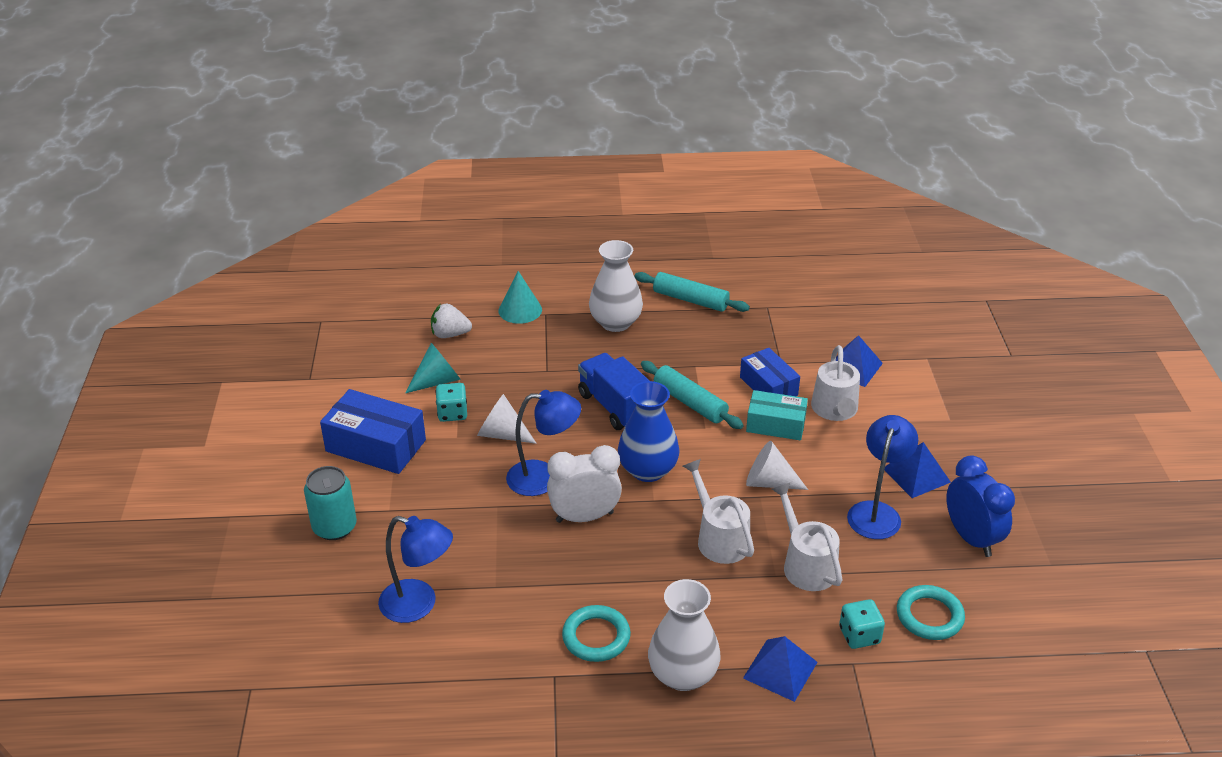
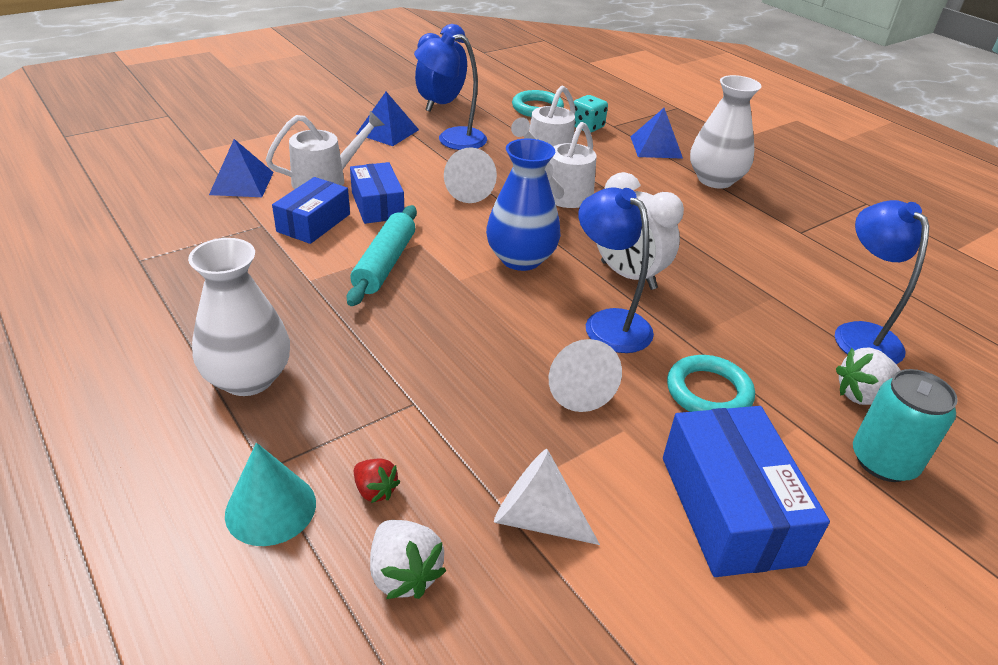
camera: 125 degrees left, 0 degrees up
turquoise cone [405,343,461,393] -> white cone [494,449,600,545]
turquoise dice [436,383,467,422] -> none
turquoise ring [562,605,631,662] -> turquoise ring moved to [667,355,755,412]
blue truck [578,353,649,430] -> none
turquoise rolling pin [634,272,750,312] -> none
turquoise box [746,390,808,440] -> blue box [350,162,404,224]
none -> red strawberry [354,458,400,503]
none -> white strawberry [836,347,901,405]

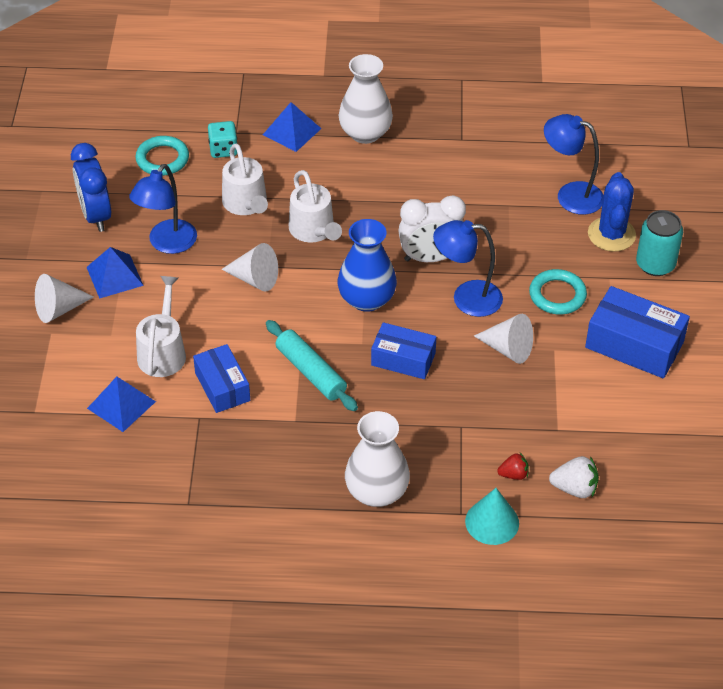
camera: 50 degrees left, 10 degrees up
blue box [350,162,404,224] -> blue box moved to [371,322,436,379]
white cone [494,449,600,545] -> white cone moved to [35,274,94,323]
white strawberry [836,347,901,405] -> blue cactus [588,172,636,251]

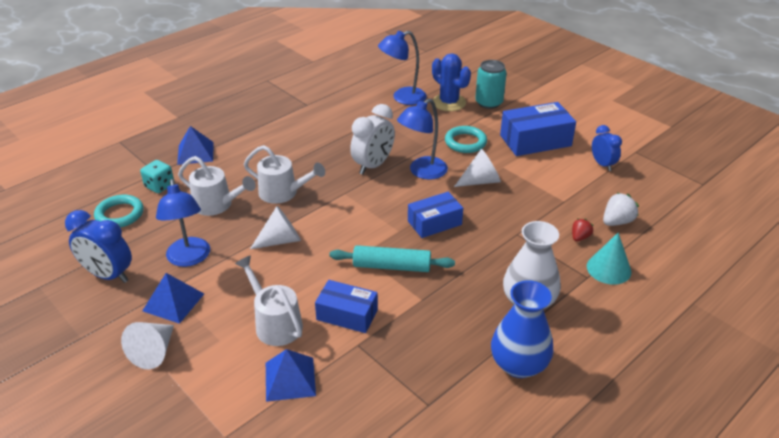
camera: 45 degrees left, 10 degrees down
blue vase [338,219,397,312] -> blue vase moved to [491,280,553,378]
white vase [339,54,393,144] -> none
none -> blue clock [592,125,622,171]

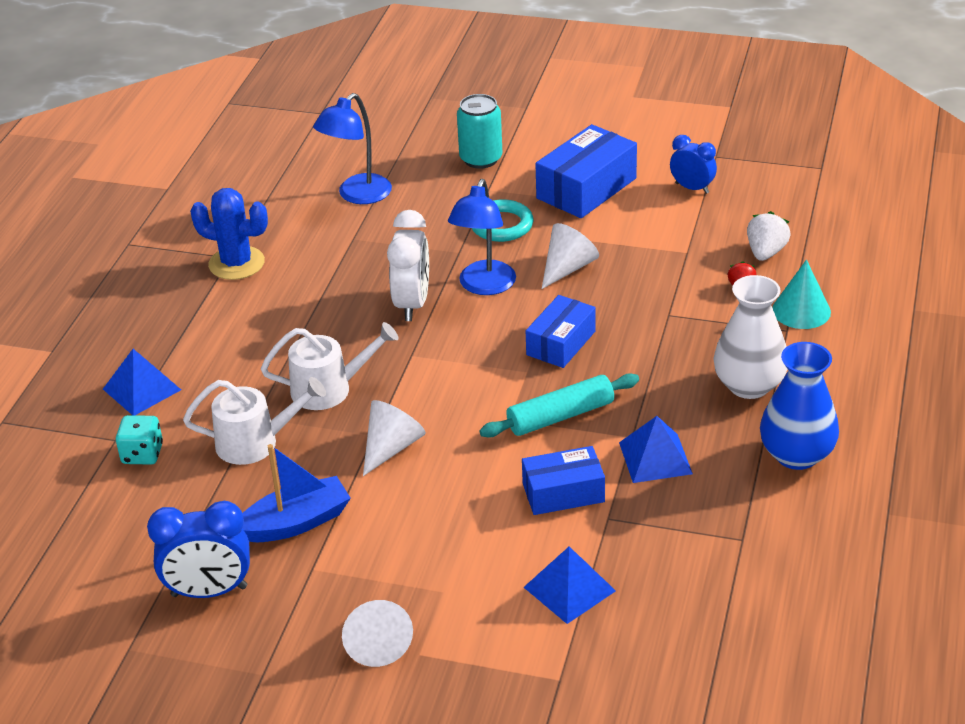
camera: 30 degrees left, 0 degrees up
turquoise ring [94,195,144,227] -> none
blue pyramid [143,273,204,324] -> blue pyramid moved to [619,416,693,483]
blue lamp [156,179,210,267] -> blue boat [242,444,351,542]
white watering can [235,255,303,346] -> none
blue cactus [432,53,471,111] -> blue cactus moved to [190,188,268,280]

